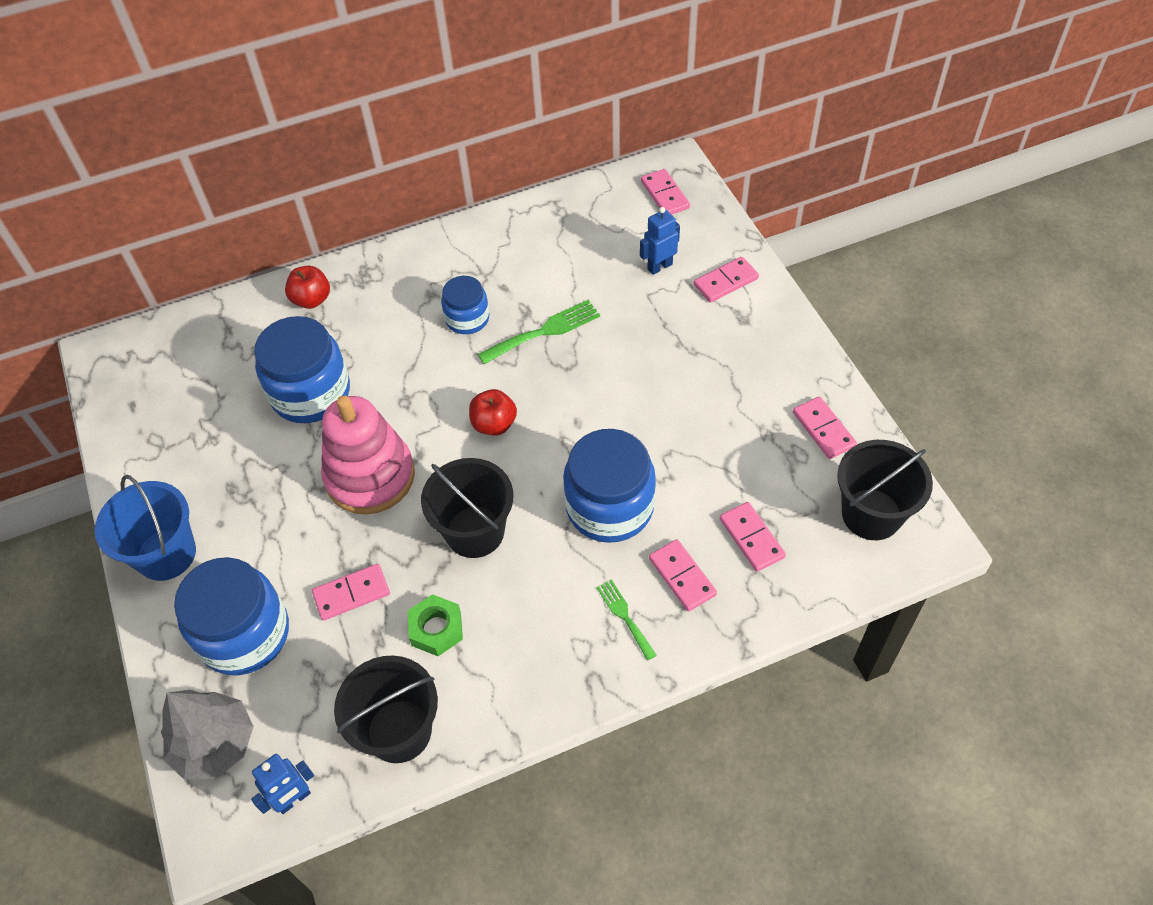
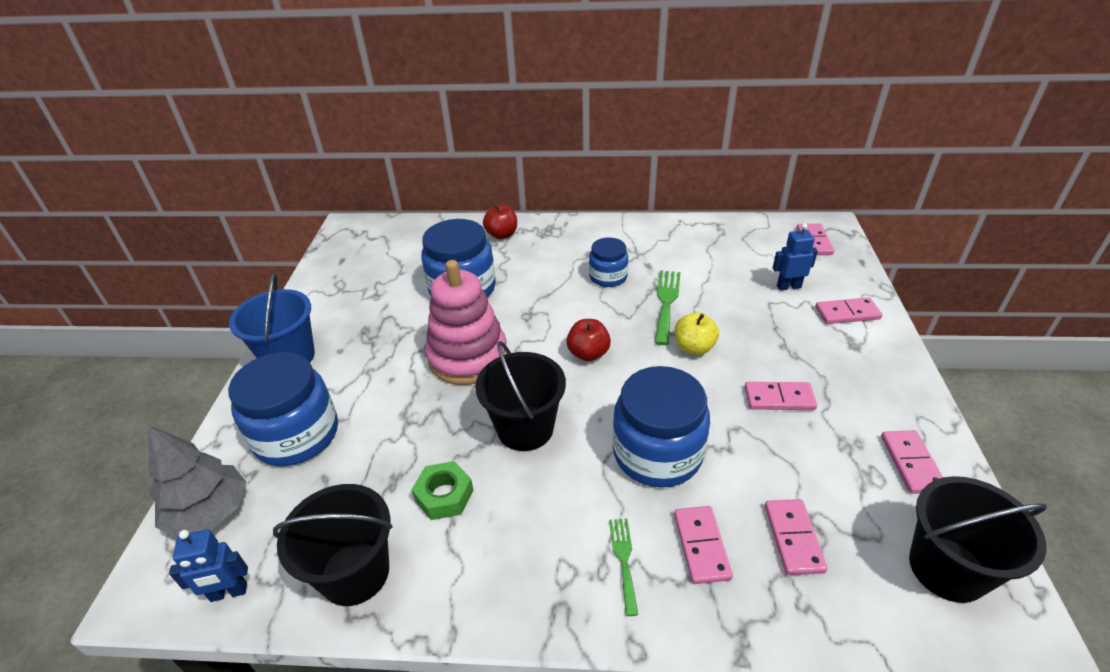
camera: 25 degrees right, 15 degrees down
pink domino [312,564,390,621] -> pink domino moved to [745,382,817,410]
green fork [478,300,600,364] -> green fork turned 75 degrees counterclockwise [654,270,681,345]
none -> yellow apple [675,312,719,355]

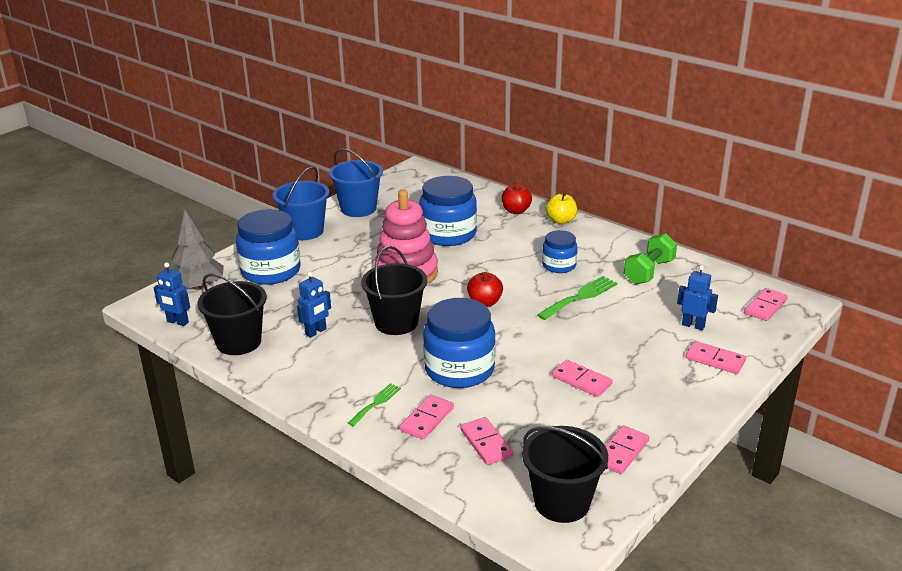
camera: 35 degrees right, 10 degrees down
green nut [411,461,474,520] -> blue robot [297,272,331,338]
yellow apple [675,312,719,355] -> yellow apple moved to [546,193,577,224]
pink domino [765,499,828,575] -> pink domino turned 60 degrees counterclockwise [460,417,513,465]
none -> blue bucket [329,148,383,217]
none -> green dumbbell [624,233,677,284]

